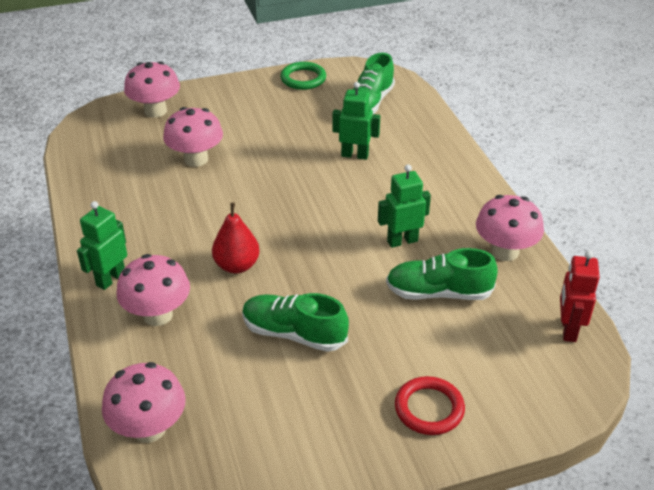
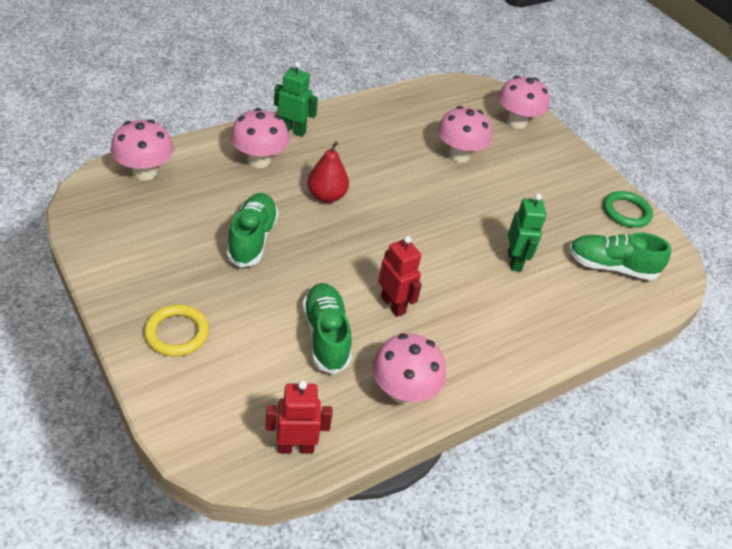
camera: 70 degrees right, 5 degrees up
green robot [378,164,431,248] -> red robot [378,236,422,317]
red ring [395,376,465,435] -> yellow ring [144,304,209,356]

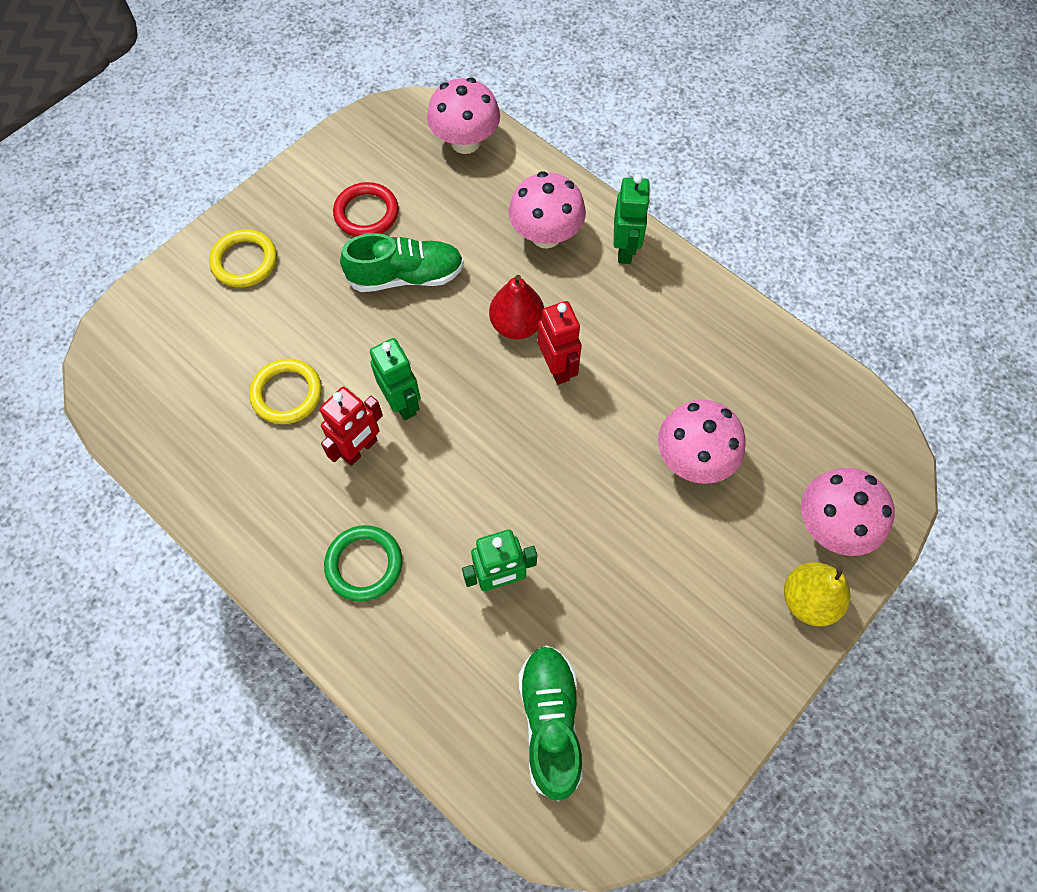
camera: 80 degrees right, 20 degrees up
red robot [266,380,333,453] -> red robot moved to [537,301,582,385]
green shoe [302,283,352,375] -> yellow ring [249,359,322,424]
pink mushroom [372,334,446,404] -> none
green ring [603,191,653,228] -> green ring moved to [324,525,402,602]
none -> red ring [333,182,399,237]
none -> green robot [370,338,421,420]
none -> yellow pear [784,562,850,627]

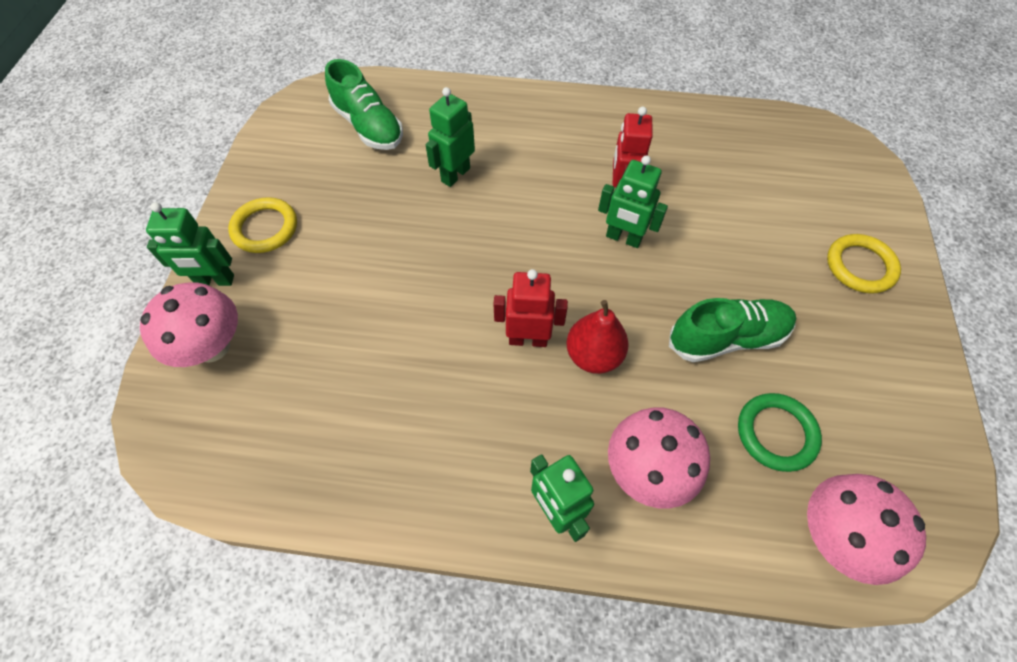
camera: 145 degrees right, 5 degrees down
yellow ring [249,359,322,424] -> yellow ring moved to [228,197,297,253]
green ring [324,525,402,602] -> green ring moved to [738,393,822,472]
red ring [333,182,399,237] -> none
green shoe [340,233,464,292] -> green shoe turned 150 degrees counterclockwise [669,298,797,362]
red robot [537,301,582,385] -> red robot turned 150 degrees clockwise [494,269,568,347]
pink mushroom [658,400,746,484] -> none
yellow pear [784,562,850,627] -> green robot [146,202,234,286]

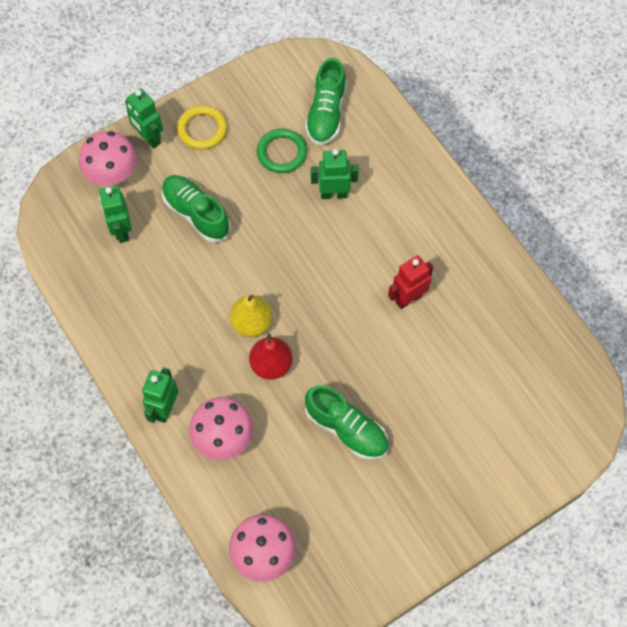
camera: 50 degrees right, 5 degrees up
red robot [494,269,568,347] -> yellow pear [230,295,273,337]
green robot [598,156,668,248] -> green robot moved to [99,185,132,243]
green ring [738,393,822,472] -> green ring moved to [257,129,307,173]
yellow ring [827,234,901,294] -> none
none -> green shoe [162,175,231,243]

